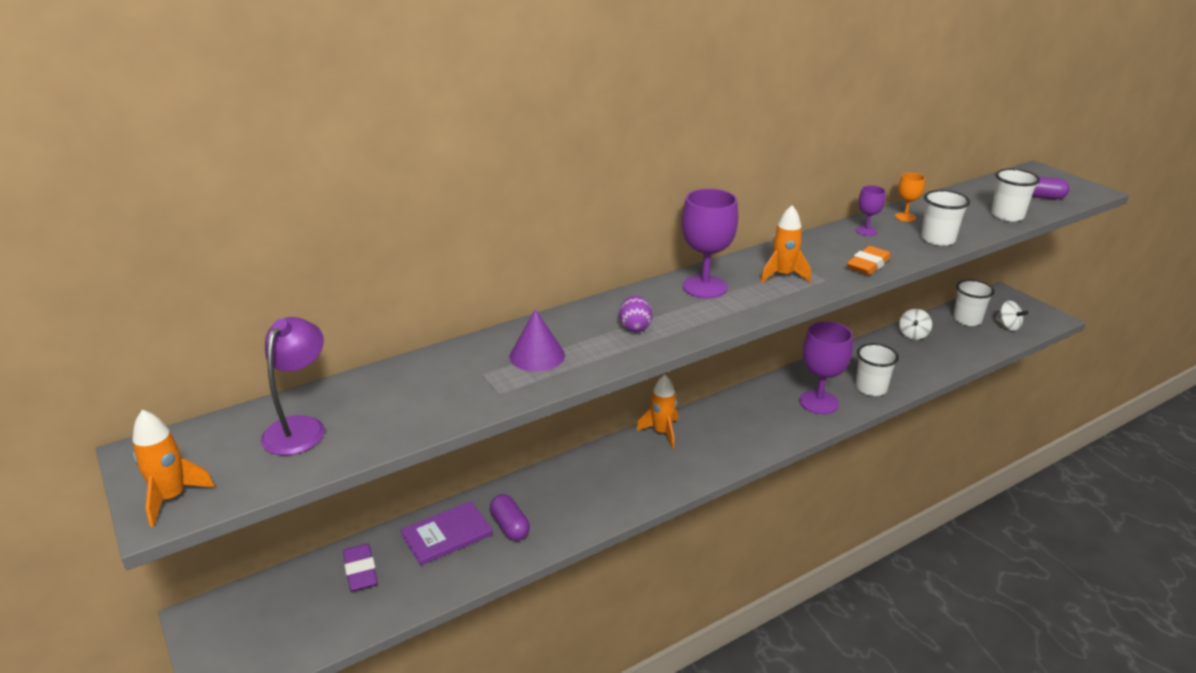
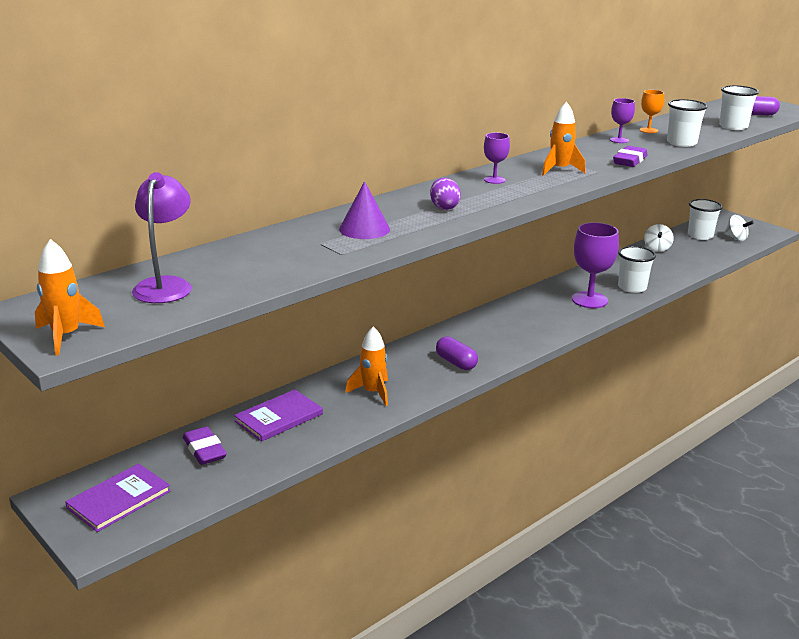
camera: 10 degrees left, 5 degrees down
purple capsule [490,494,530,541] -> purple capsule moved to [436,336,478,370]
orange rocket [636,375,678,448] -> orange rocket moved to [345,327,388,406]
purple goblet [682,189,738,298] -> purple goblet [484,133,510,184], size x0.52
orange eraser [847,246,891,275] -> purple eraser [613,146,647,167]
none -> purple book [65,464,171,532]

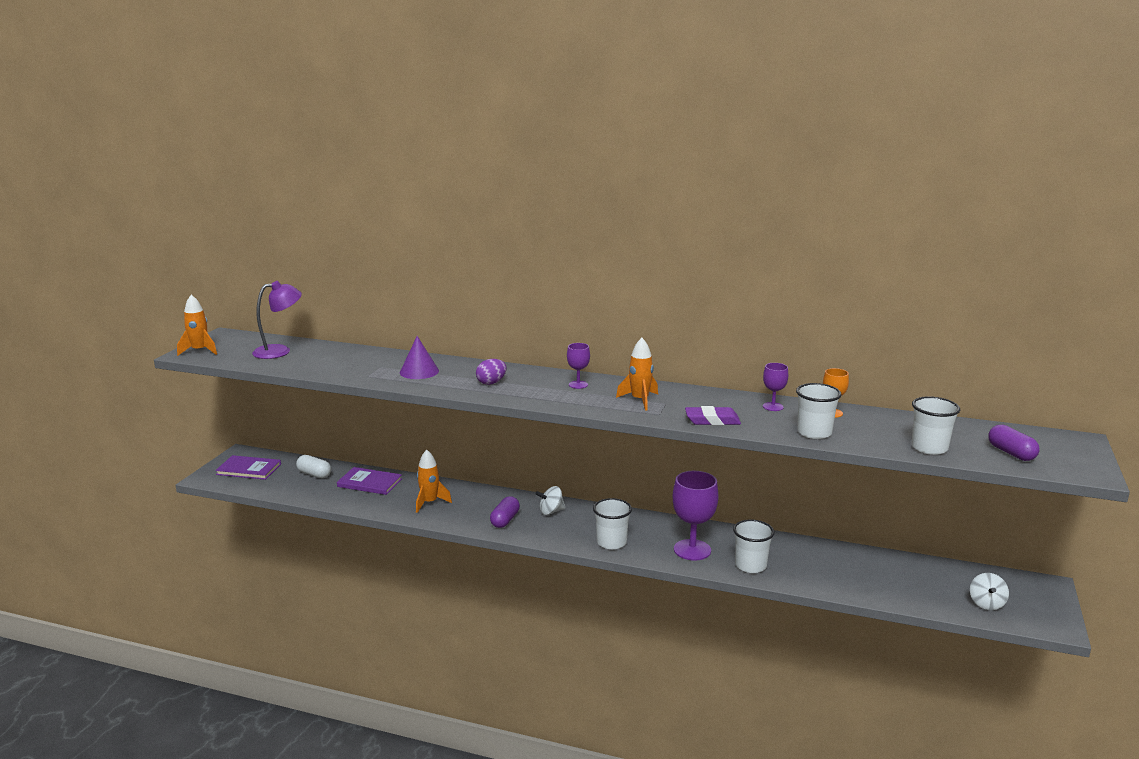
camera: 60 degrees right, 5 degrees down
purple eraser [183,427,227,465] -> white capsule [296,455,331,478]
white spinning top [644,224,674,252] -> white spinning top moved to [536,486,566,515]
white cup [688,199,723,240] -> white cup moved to [593,498,632,549]

